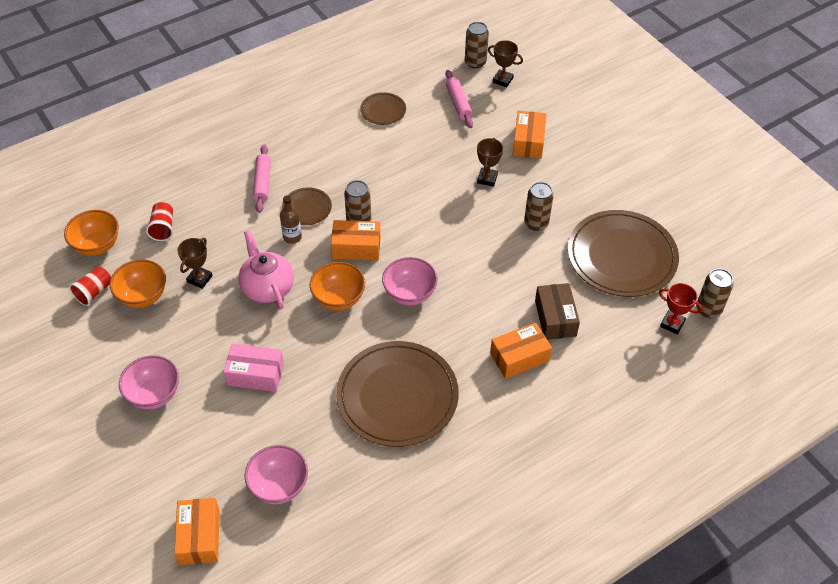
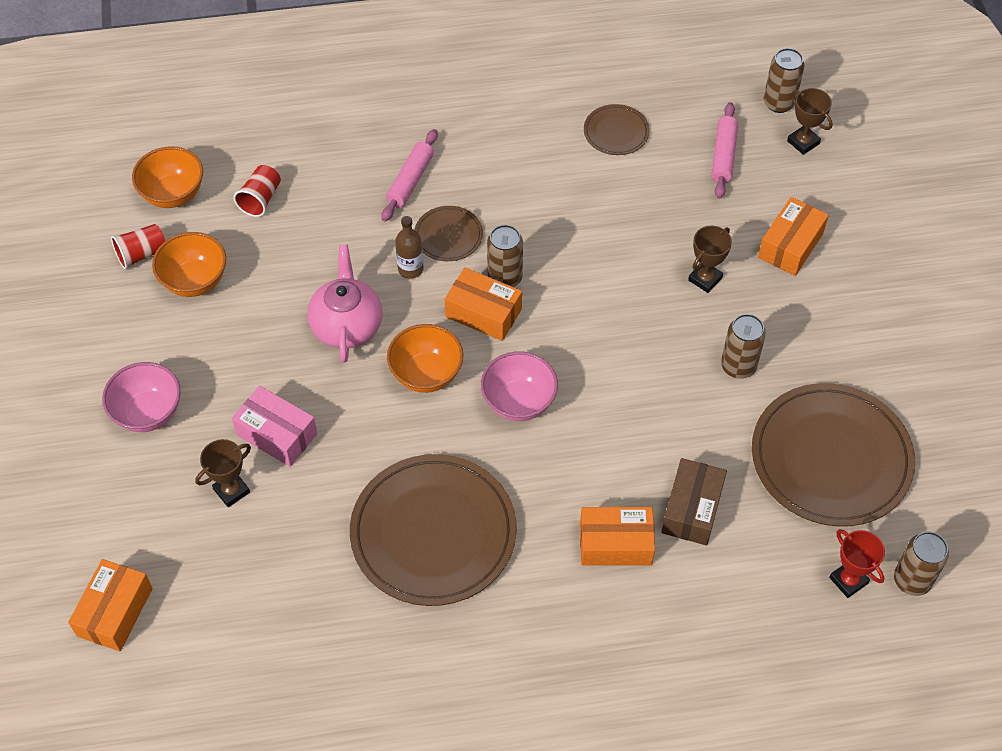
camera: 25 degrees right, 5 degrees up
brown trophy [178,238,213,289] -> brown trophy moved to [195,439,251,507]
pink bowl [245,445,308,504] -> none

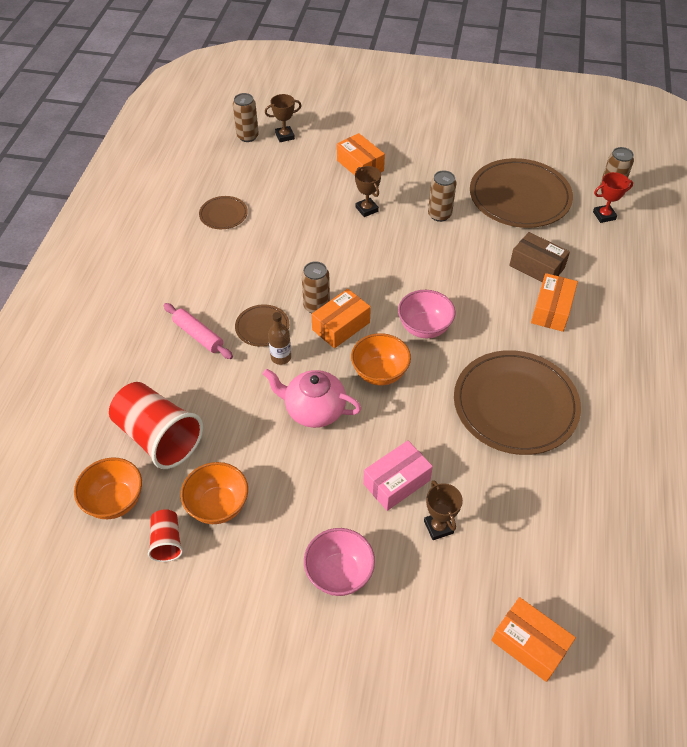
camera: 70 degrees left, 5 degrees down
red cup [233,165,281,217] -> red cup [109,382,203,469], size x2.01
pink rolling pin [711,102,738,199] -> none

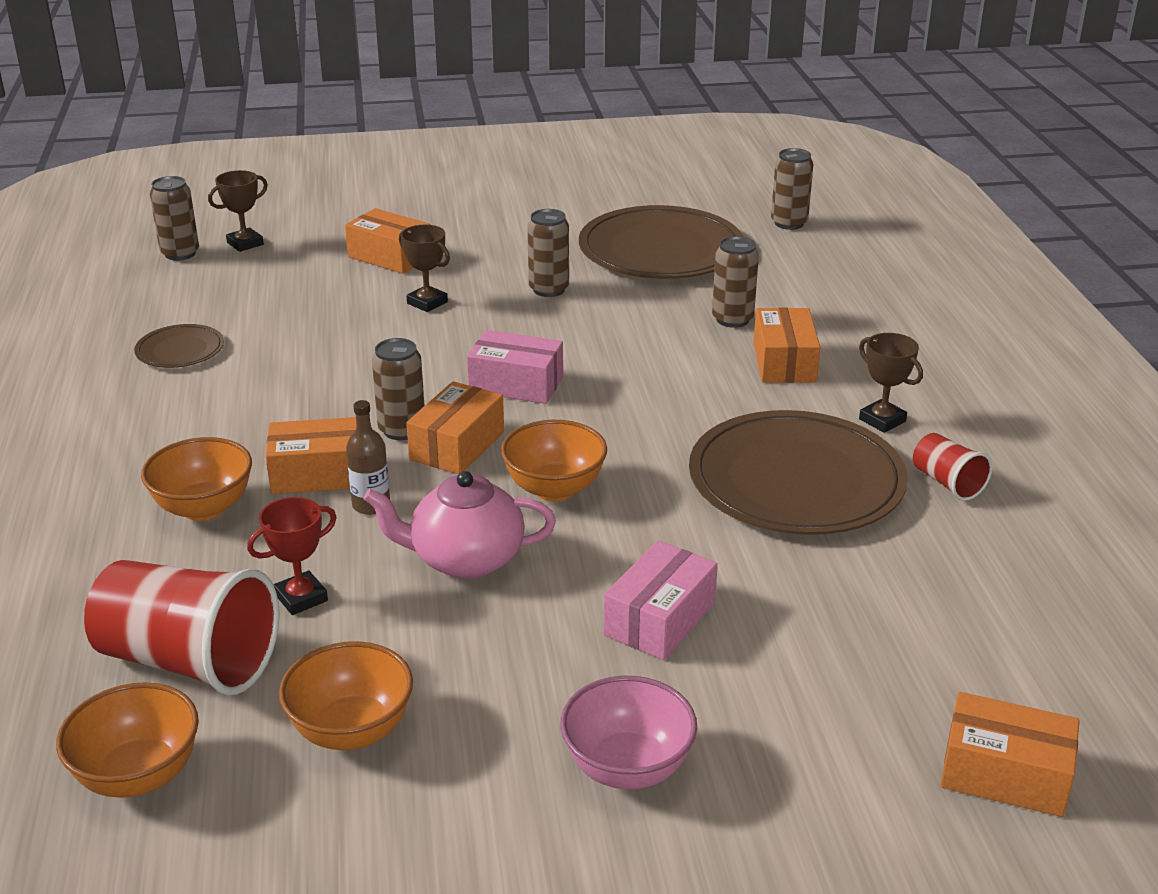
camera: 20 degrees left, 20 degrees down
red cup [148,509,183,562] -> red cup moved to [913,433,992,501]
pink rolling pin [164,303,233,359] -> orange bowl [141,437,252,521]
brown plate [235,304,289,347] -> orange box [266,417,356,494]
pink bowl [398,290,455,338] -> none
brown trophy [424,480,463,540] -> brown trophy moved to [859,333,923,433]
brown box [509,232,570,282] -> brown can [712,236,759,328]
red trophy [593,172,633,223] -> red trophy moved to [247,497,337,615]
none -> pink box [467,330,563,404]

